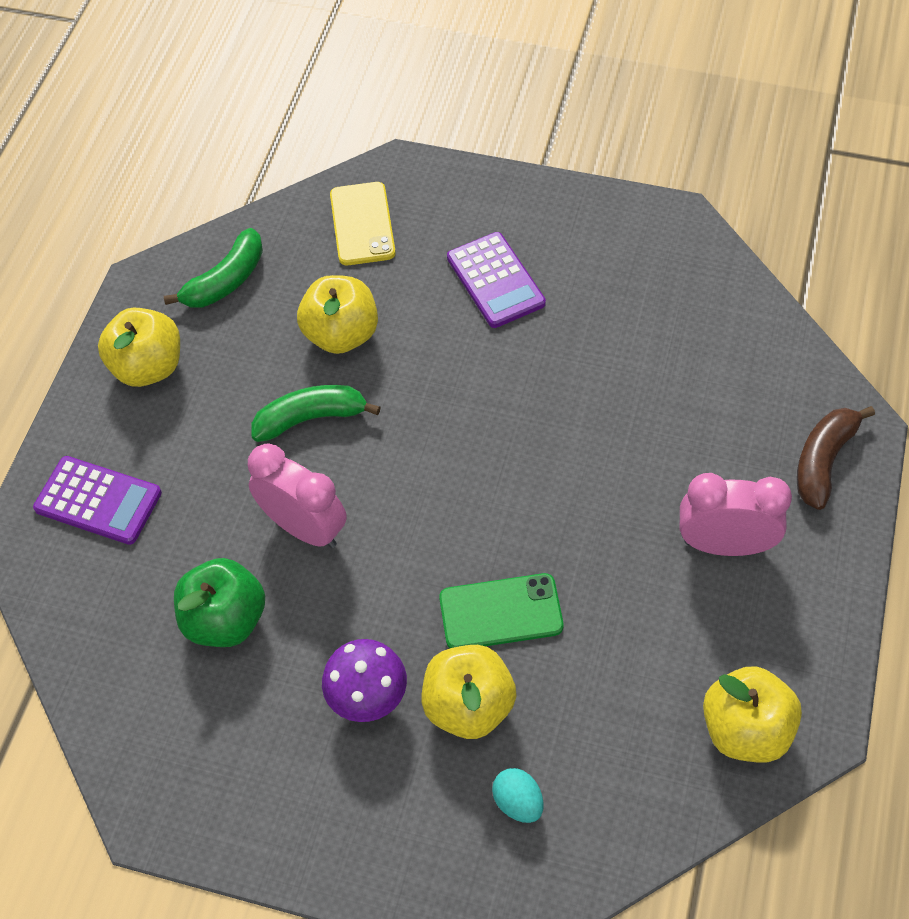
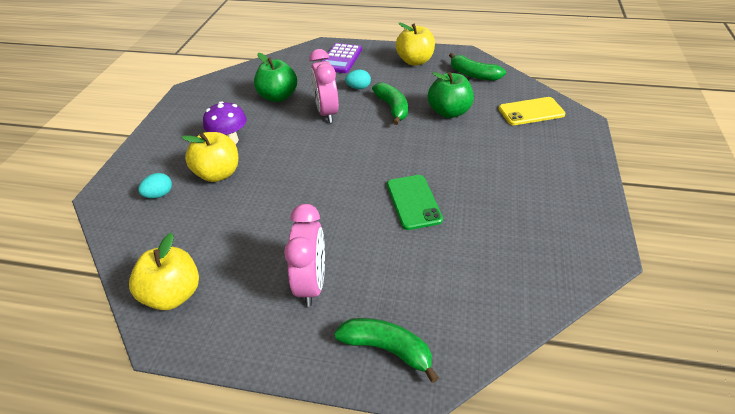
camera: 85 degrees right, 15 degrees down
pink clock [248,444,347,548] -> pink clock turned 135 degrees clockwise [309,49,339,123]
yellow apple [297,275,378,354] -> green apple [428,72,474,118]
green phone [439,573,564,648] -> green phone moved to [387,175,443,230]
purple calculator [447,232,546,328] -> none
brown banana [797,406,875,510] -> green banana [334,318,439,383]
none -> turquoise egg [345,70,371,89]

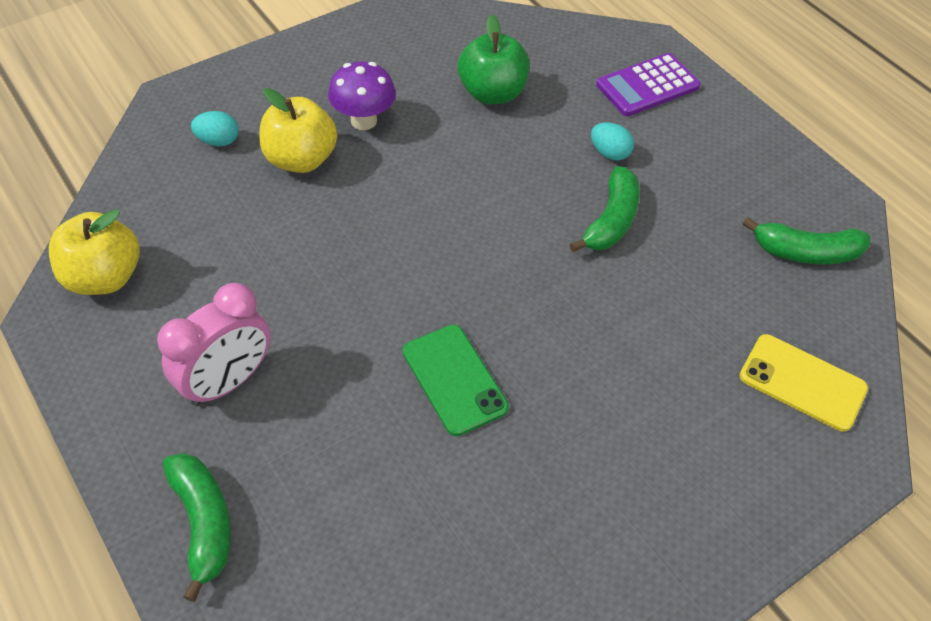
camera: 40 degrees right, 10 degrees up
pink clock [309,49,339,123] -> none
green phone [387,175,443,230] -> green phone turned 60 degrees counterclockwise [403,325,509,436]
yellow apple [396,23,435,66] -> none
green apple [428,72,474,118] -> none
green banana [449,53,506,81] -> green banana turned 75 degrees counterclockwise [743,217,870,265]

